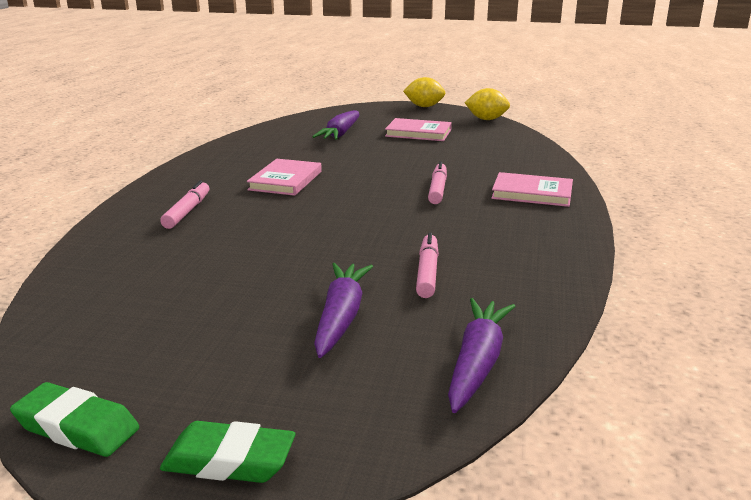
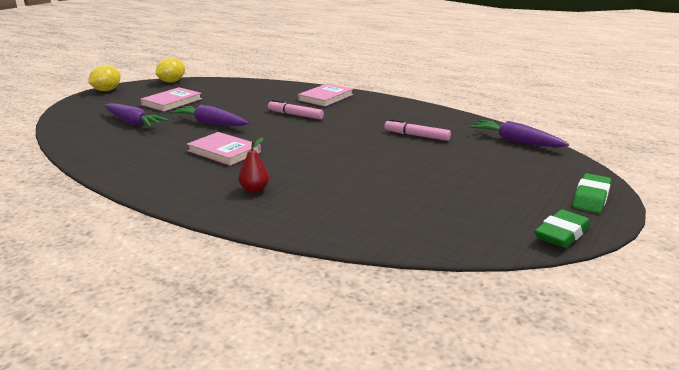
camera: 70 degrees left, 0 degrees up
pink marker [160,180,209,229] -> red pear [238,137,269,193]
purple carrot [314,263,373,358] -> purple carrot moved to [169,105,249,126]

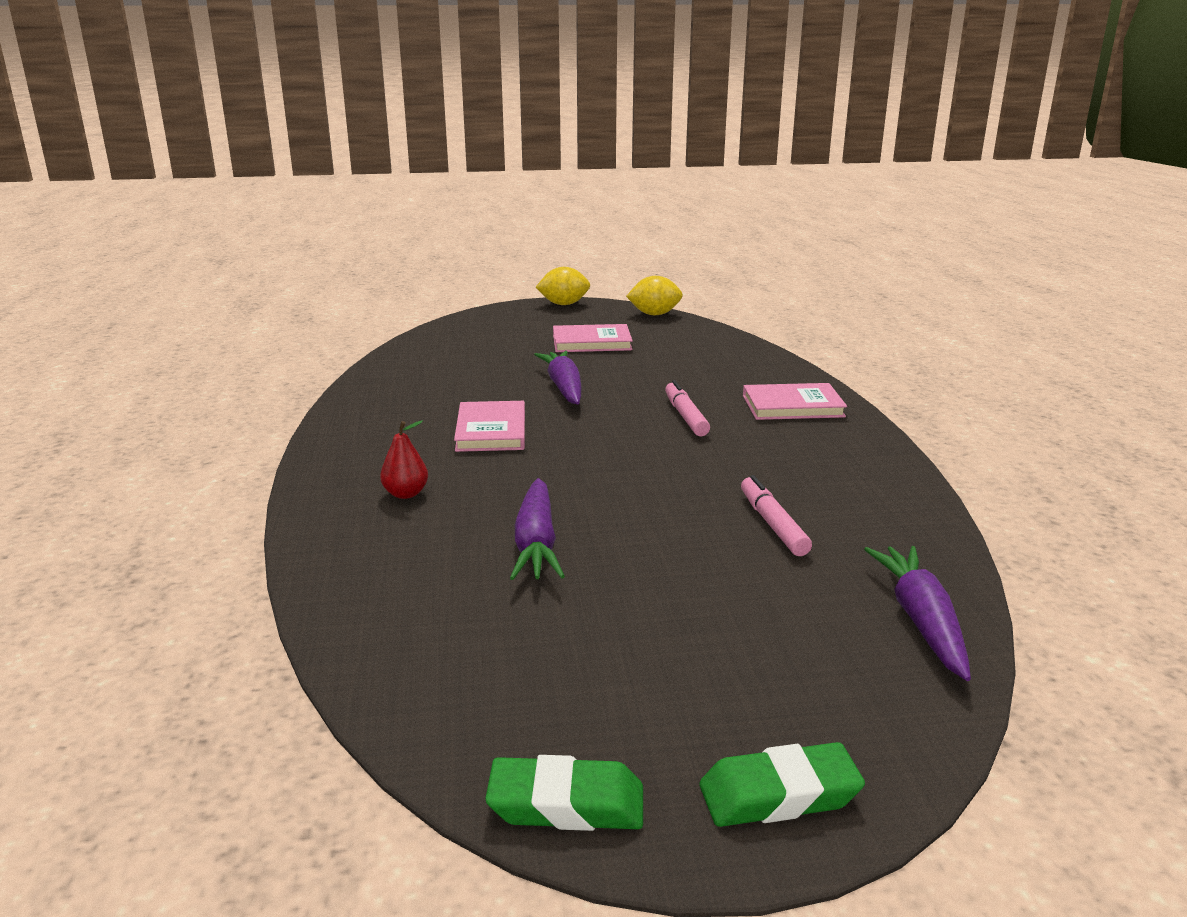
camera: 50 degrees right, 0 degrees up
purple carrot [104,103,169,127] -> purple carrot moved to [510,478,565,580]

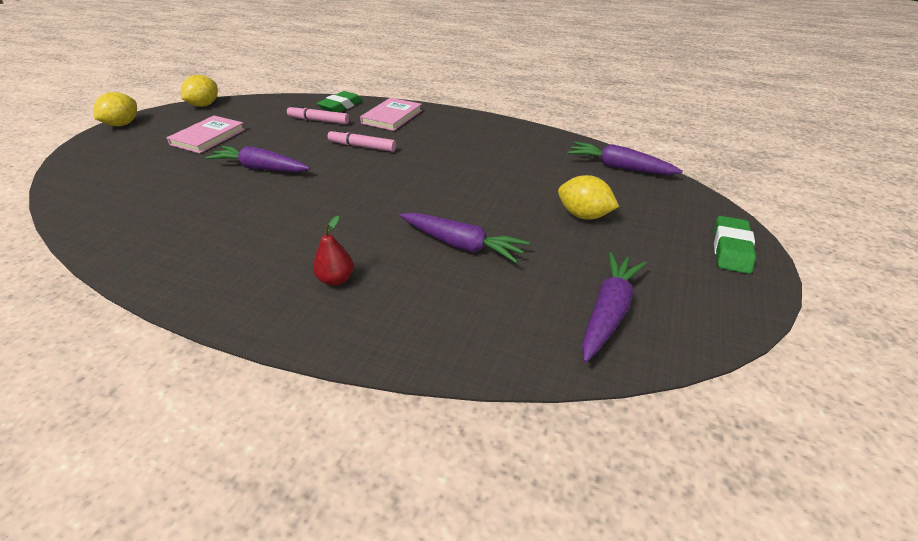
camera: 60 degrees left, 15 degrees up
pink book [454,401,525,452] -> none
green eraser [485,755,643,831] -> green eraser moved to [317,91,363,112]
pink marker [741,475,812,556] -> pink marker moved to [287,105,350,124]
none -> yellow lemon [558,175,619,220]
none -> purple carrot [582,252,647,363]

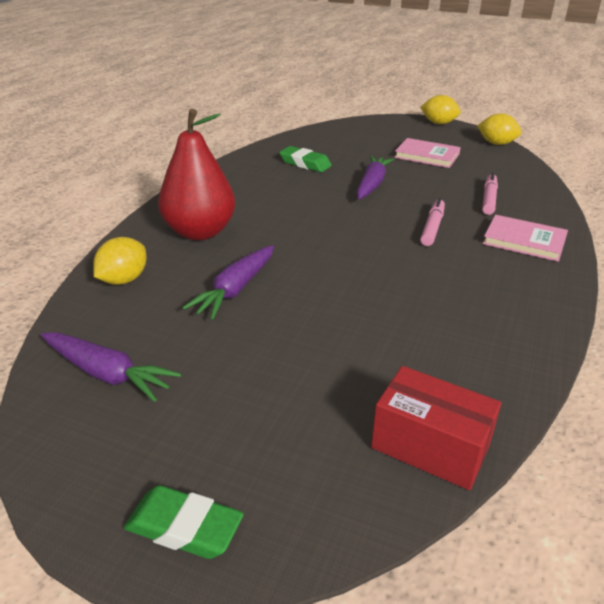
camera: 90 degrees right, 5 degrees down
red pear [313,216,354,286] -> red pear [158,109,235,240], size x2.38
green eraser [317,91,363,112] -> green eraser moved to [279,146,332,172]
yellow lemon [558,175,619,220] -> yellow lemon moved to [93,237,146,285]
purple carrot [567,142,683,175] -> red box [371,366,501,490]

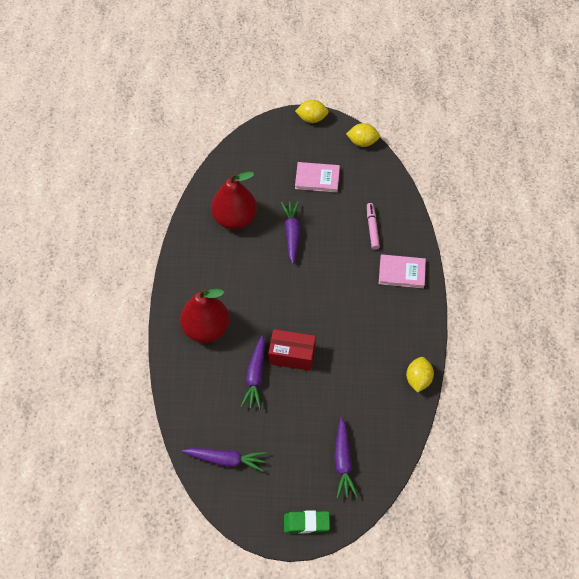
camera: 20 degrees left, 25 degrees up
yellow lemon [93,237,146,285] -> yellow lemon moved to [406,357,434,393]
green eraser [279,146,332,172] -> red pear [211,172,257,230]
red box [371,366,501,490] -> red box moved to [268,329,316,371]
pink marker [420,198,445,246] -> none
none -> purple carrot [334,417,358,499]

